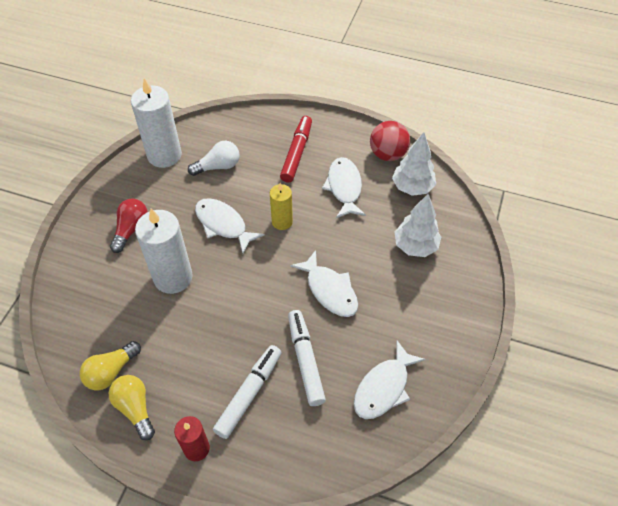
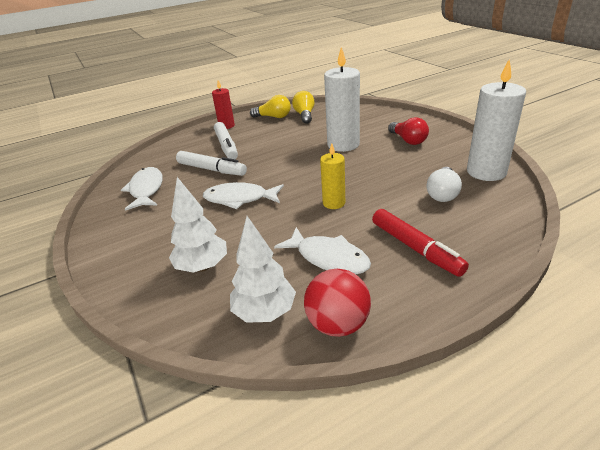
camera: 135 degrees right, 20 degrees down
white fish [195,198,264,253] -> none

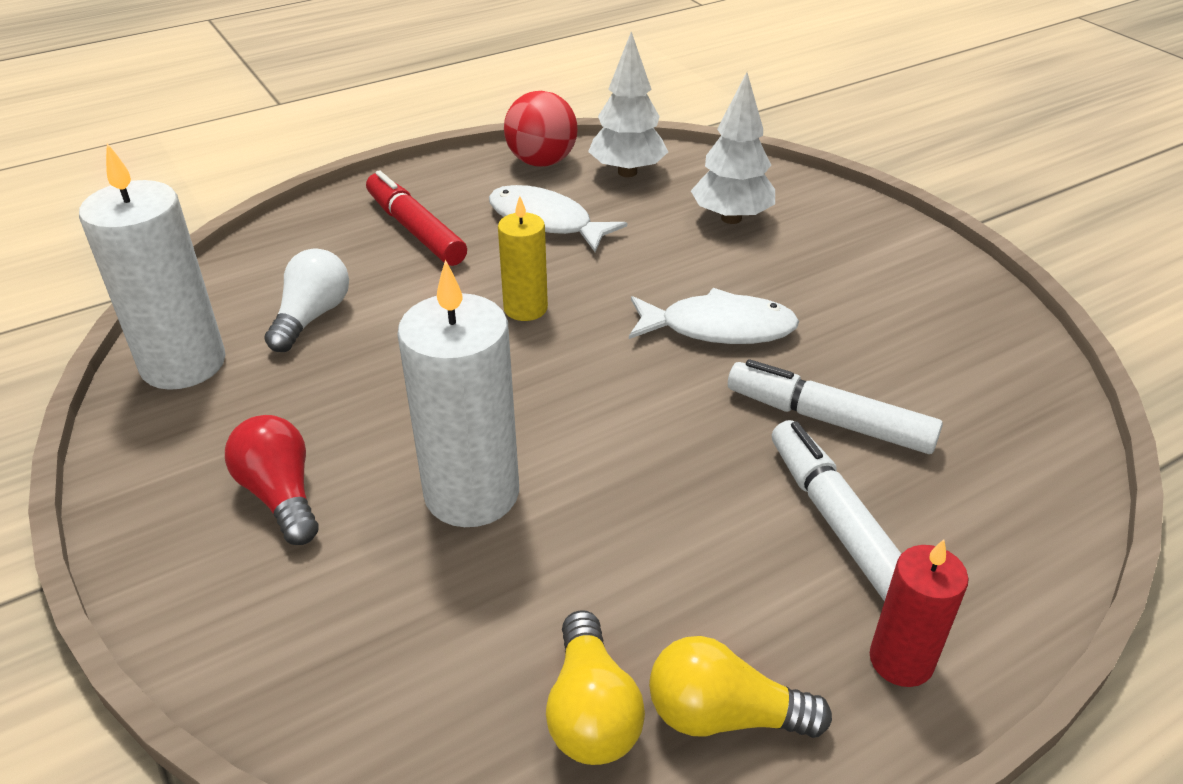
camera: 175 degrees right, 5 degrees up
white fish [121,167,163,211] -> none

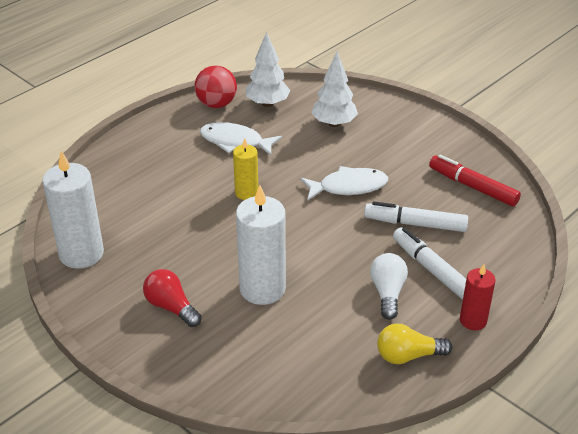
camera: 15 degrees left, 0 degrees up
white light bulb [264,248,349,352] -> white light bulb moved to [370,253,408,320]
red marker [366,170,467,266] -> red marker moved to [429,154,521,206]
yellow light bulb [546,610,645,765] -> none

